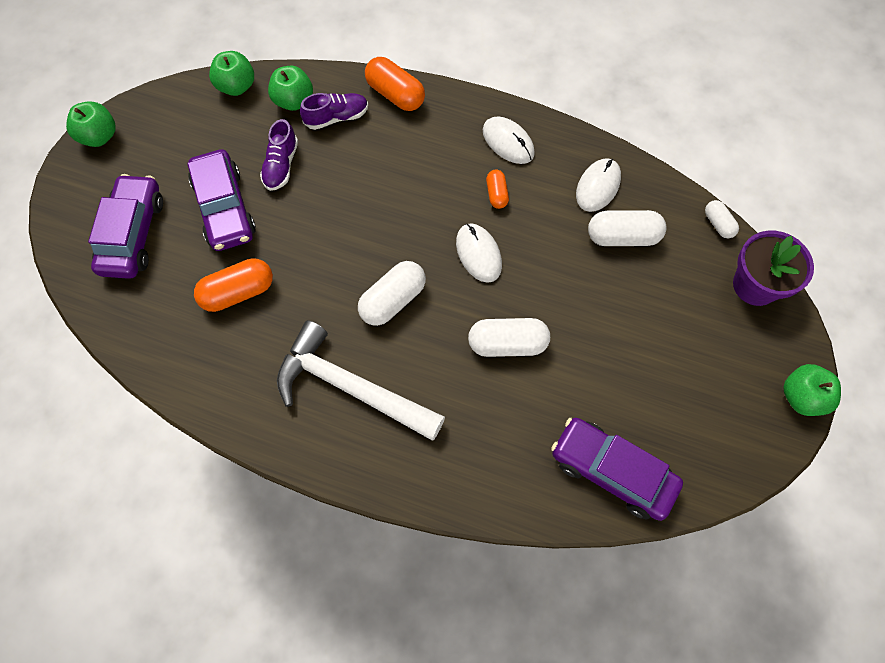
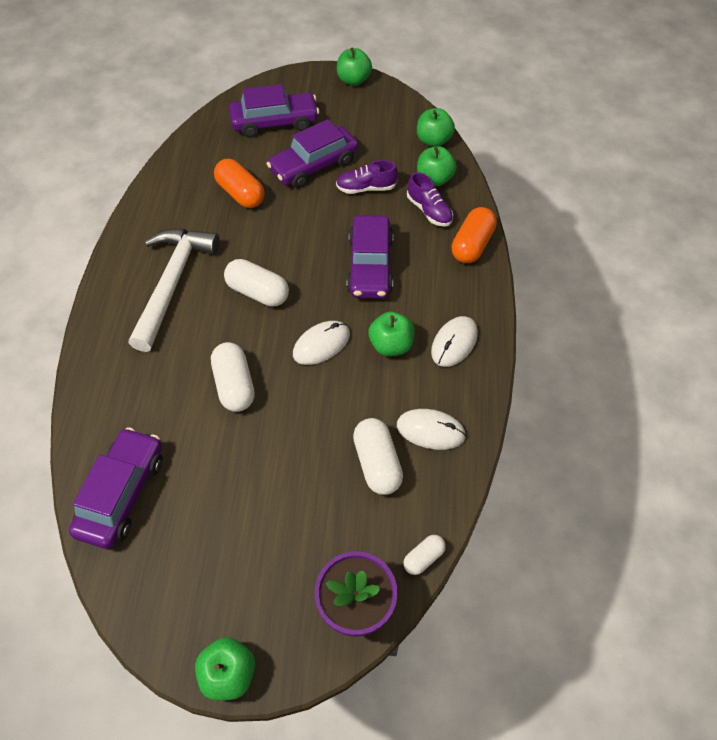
camera: 75 degrees right, 10 degrees down
orange capsule [486,170,509,209] -> green apple [368,312,415,356]
none -> purple car [347,215,393,299]

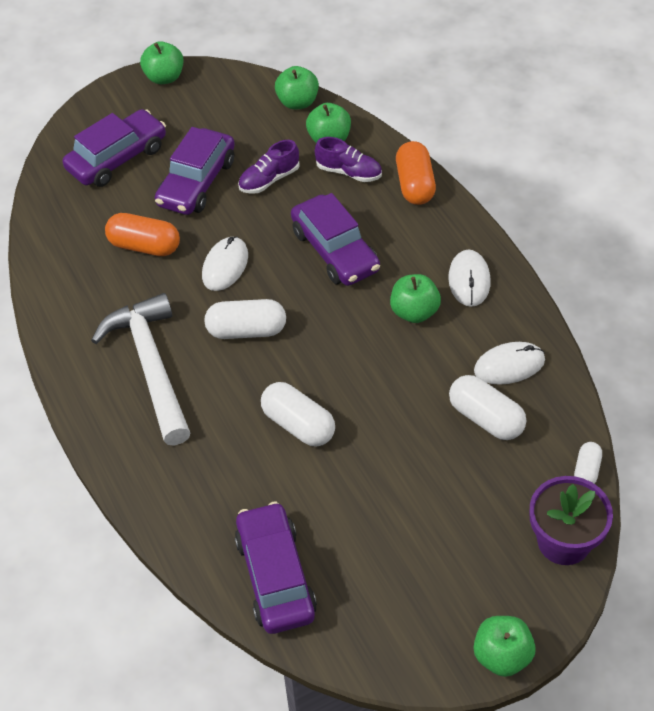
camera: 30 degrees left, 5 degrees down
white mouse [293,321,350,365] -> white mouse moved to [202,236,248,291]

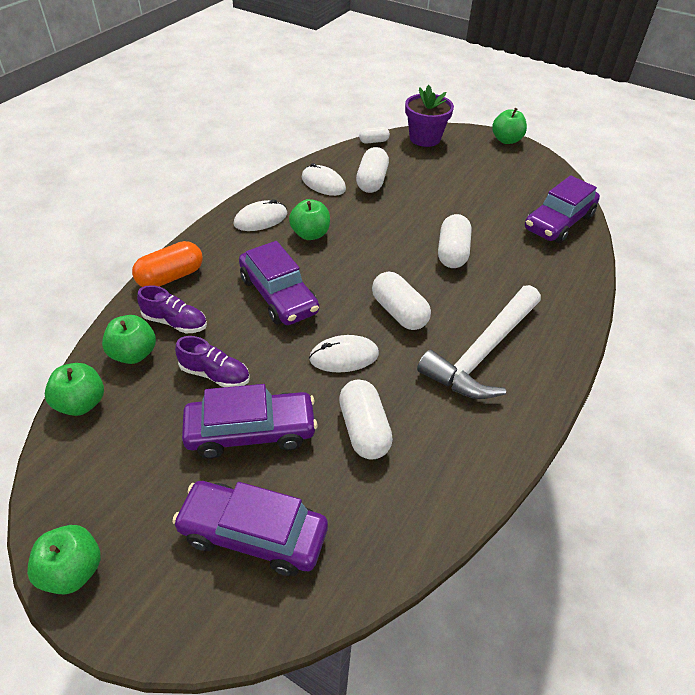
camera: 125 degrees left, 5 degrees down
orange capsule [105,213,180,256] -> white capsule [339,380,393,460]
purple car [291,193,380,286] -> purple car turned 120 degrees clockwise [239,241,319,325]
purple shoe [315,137,382,182] -> purple shoe turned 120 degrees clockwise [137,285,207,333]

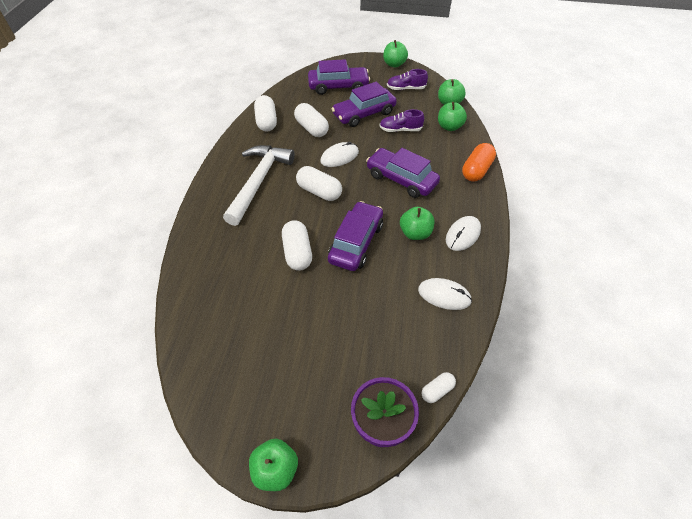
camera: 160 degrees right, 5 degrees up
purple shoe [137,285,207,333] -> purple shoe moved to [387,69,428,90]
white capsule [356,147,389,193] -> white capsule moved to [254,95,277,132]
purple car [525,175,600,243] -> purple car moved to [328,201,383,271]

